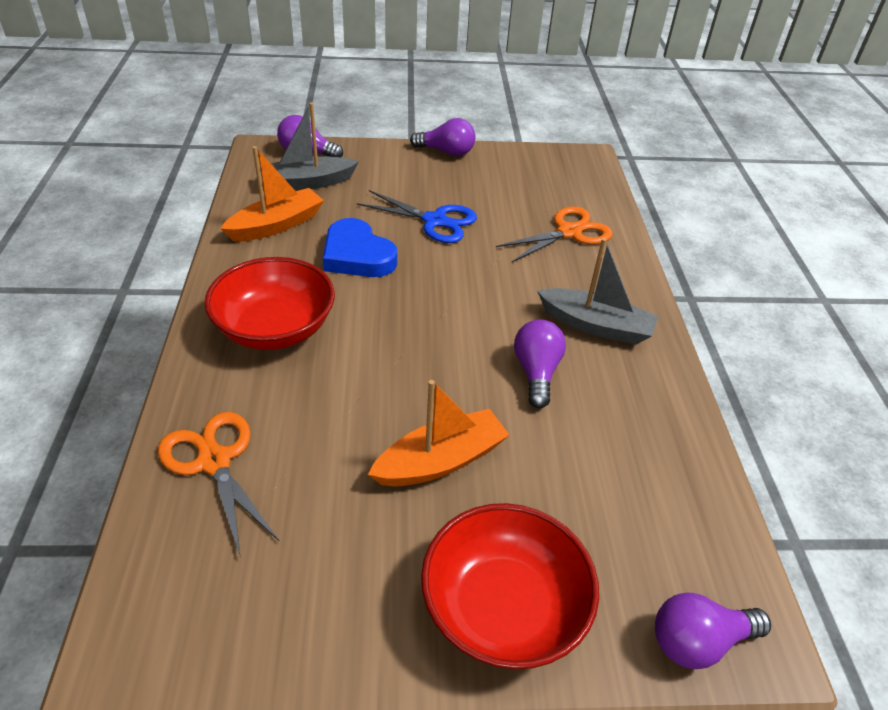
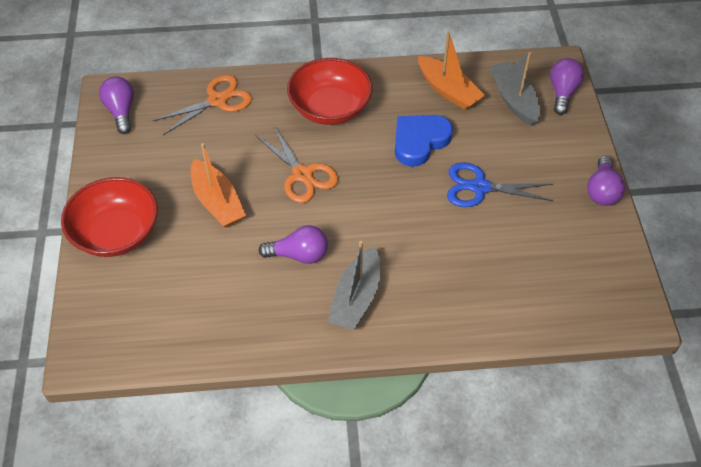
camera: 90 degrees right, 10 degrees up
blue scissors [357,190,477,243] -> blue scissors turned 75 degrees clockwise [447,162,553,207]
orange scissors [496,206,613,263] -> orange scissors moved to [256,126,338,203]
purple light bulb [655,593,771,669] -> purple light bulb moved to [99,77,134,134]

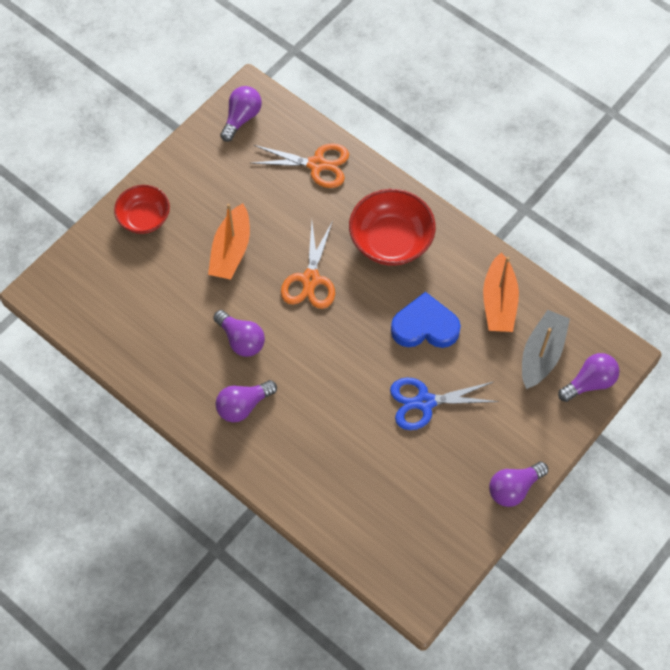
camera: 45 degrees right, 10 degrees up
red bowl [61,177,158,257] -> red bowl [114,185,170,234], size x0.65
grey boat [328,241,380,330] -> purple light bulb [216,380,277,422]
blue scissors [447,162,553,207] -> blue scissors turned 60 degrees counterclockwise [390,378,499,430]

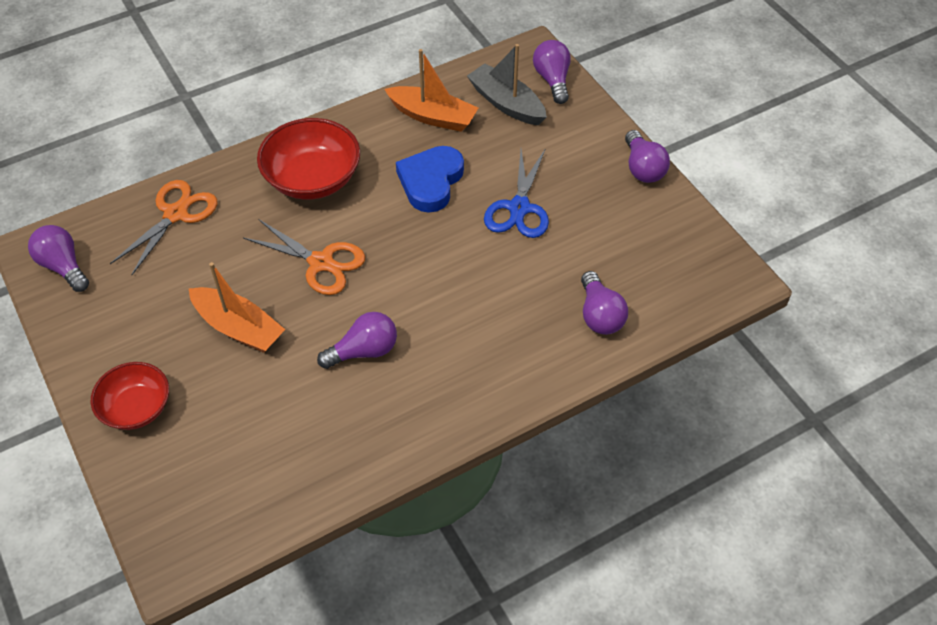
camera: 70 degrees left, 10 degrees down
purple light bulb [216,380,277,422] -> purple light bulb moved to [581,271,628,335]

